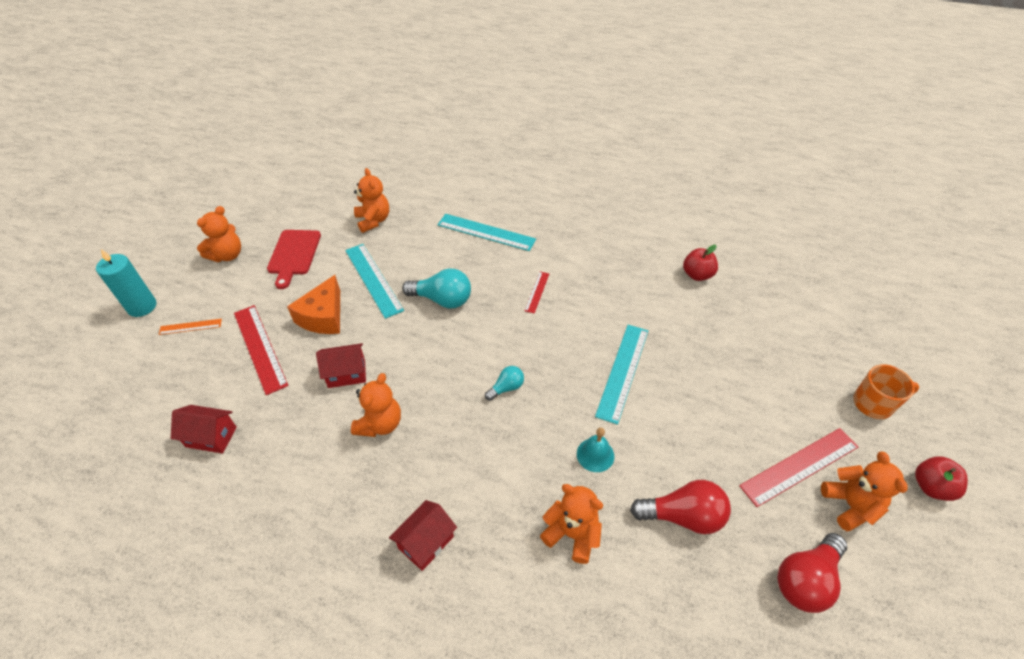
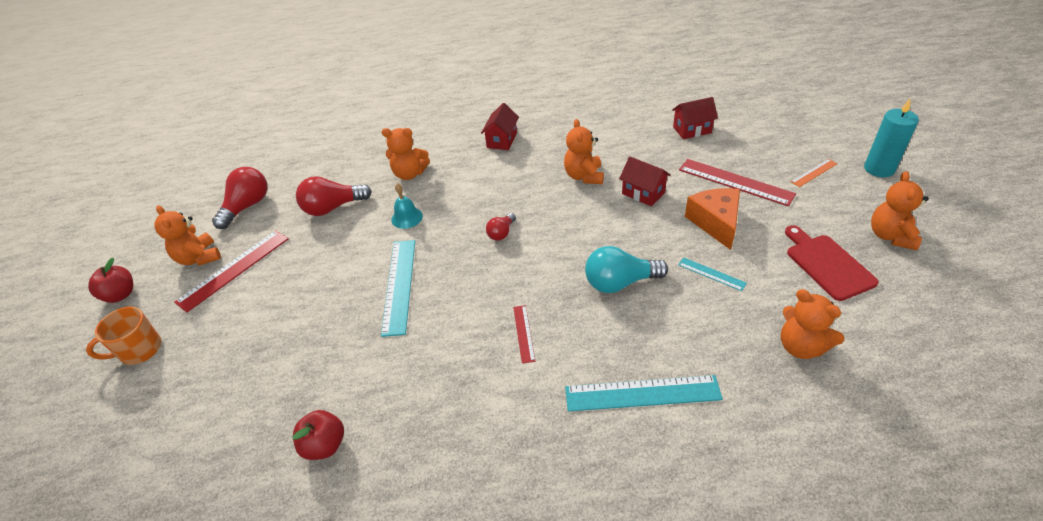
camera: 160 degrees right, 5 degrees down
red house [316,343,366,388] -> red house turned 75 degrees clockwise [619,157,671,206]
turquoise ruler [345,244,404,319] -> turquoise ruler [678,257,747,291], size x0.52
turquoise light bulb [485,366,524,401] -> red light bulb [486,213,516,241]

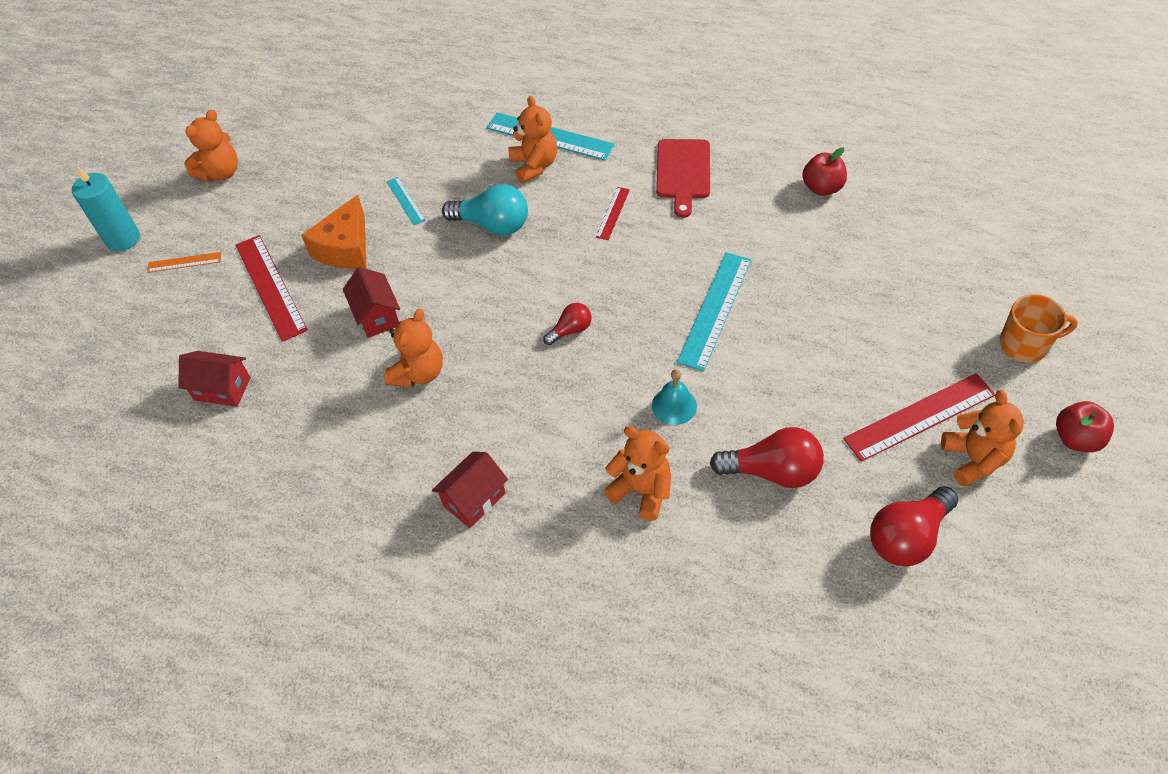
camera: 155 degrees left, 10 degrees up
orange teddy bear [781,289,844,359] -> orange teddy bear moved to [508,96,557,184]
red cutting board [785,225,879,301] -> red cutting board moved to [656,139,710,218]

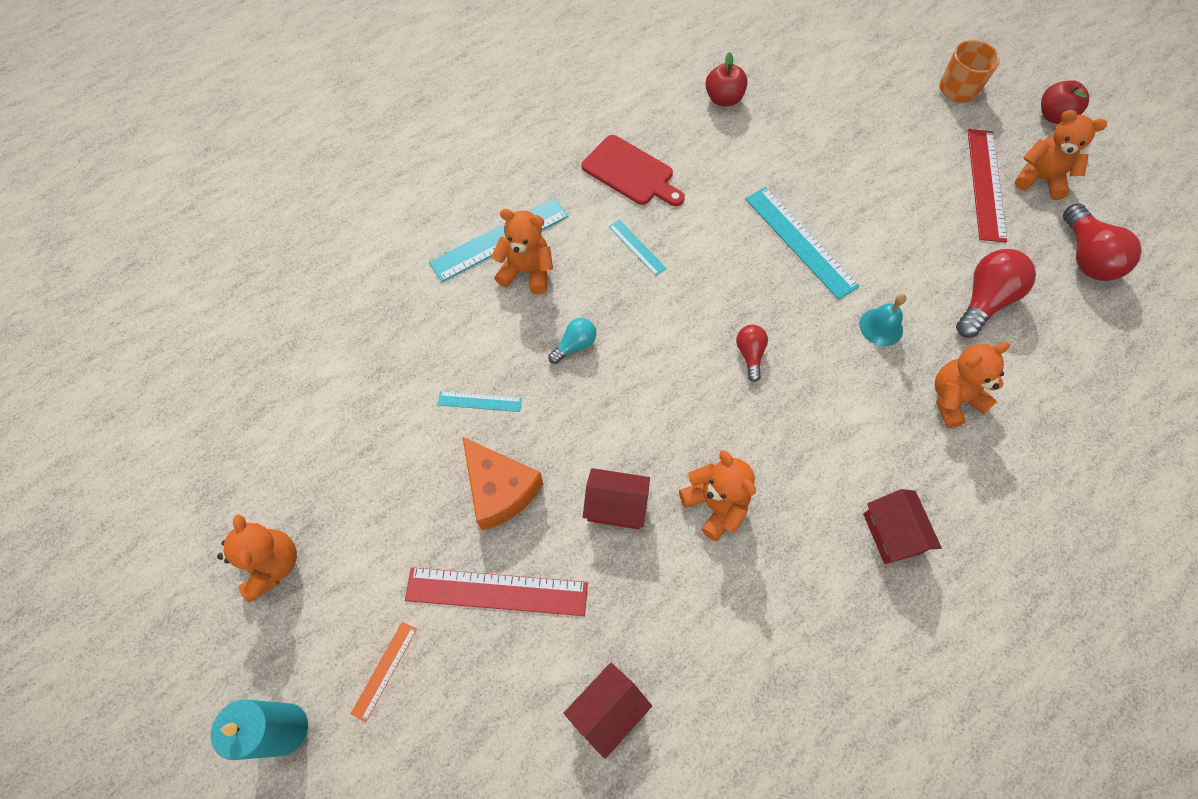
camera: 60 degrees left, 10 degrees up
turquoise light bulb [442,184,528,235] -> turquoise light bulb [548,318,596,364], size x0.56
red ruler [596,187,630,240] -> turquoise ruler [609,220,667,276]

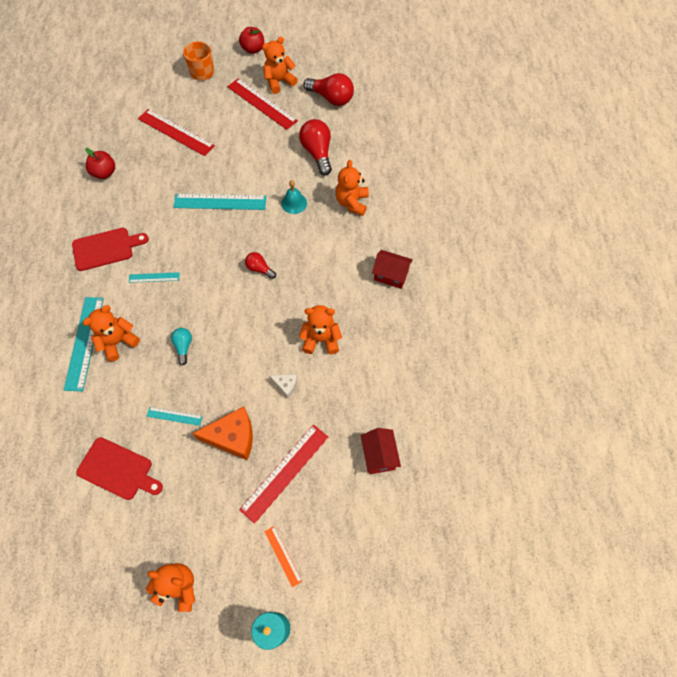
camera: 55 degrees left, 0 degrees up
turquoise ruler [438,391,522,412] -> turquoise ruler turned 60 degrees clockwise [147,407,203,426]
red house [583,468,650,529] -> white cheese [270,374,297,398]
none -> red cutting board [76,437,163,500]
none -> red ruler [138,109,215,156]

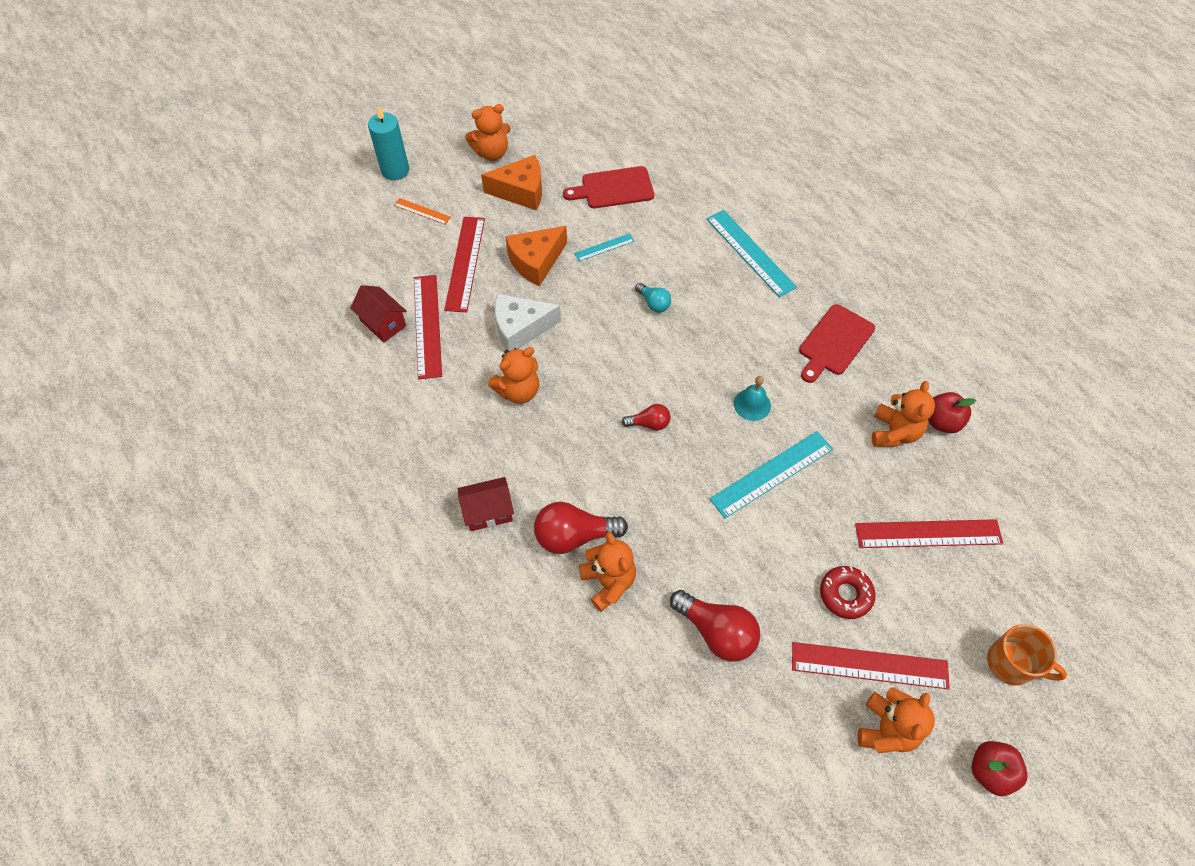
camera: 145 degrees right, 5 degrees down
orange teddy bear [83,305,140,362] -> orange teddy bear moved to [872,381,935,447]
turquoise ruler [129,272,180,283] -> none
white cheese [270,374,297,398] -> white cheese [495,294,561,351], size x1.98
turquoise bell [281,180,307,214] -> turquoise bell moved to [734,376,771,421]
red light bulb [303,73,354,106] -> red light bulb moved to [534,502,628,554]
none -> red ruler [414,275,442,379]
none -> orange cheese [481,155,542,210]
none -> red donut [820,566,875,619]

